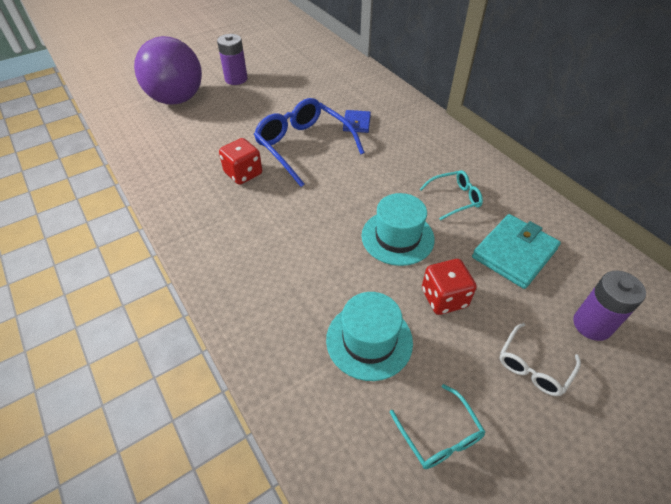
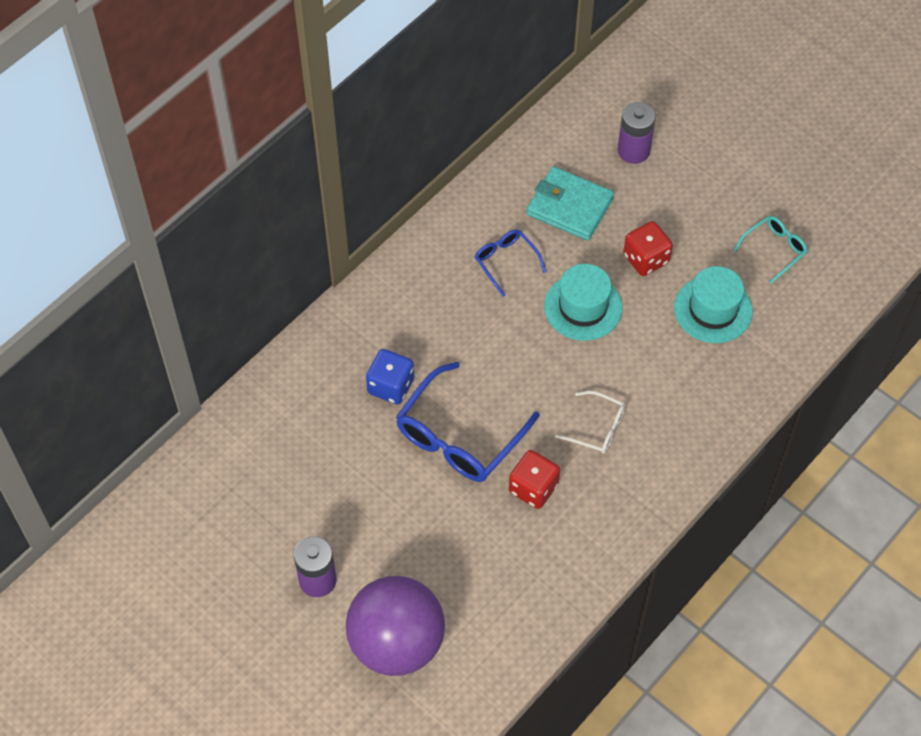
camera: 105 degrees left, 10 degrees up
blue wallet [343,110,371,133] -> blue dice [366,349,414,405]
turquoise glasses [420,170,483,221] -> blue glasses [475,230,546,297]
white glasses [500,323,581,396] -> white glasses moved to [555,391,626,454]

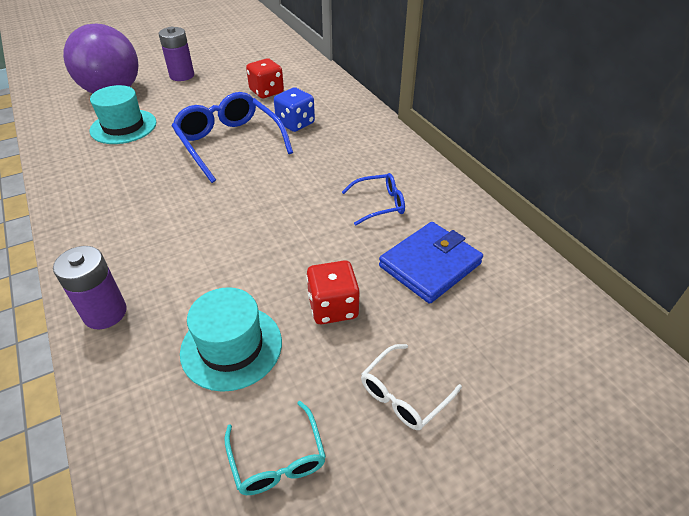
camera: 110 degrees right, 15 degrees down
red dice [509,450,560,509] -> red dice moved to [246,58,284,98]
turquoise wallet [527,166,614,241] -> blue wallet [379,222,483,304]
turquoise hat [544,264,622,341] -> turquoise hat moved to [90,85,156,144]
white glasses [555,391,626,454] -> white glasses moved to [361,344,462,430]
purple battery [618,102,656,164] -> purple battery moved to [53,246,127,329]

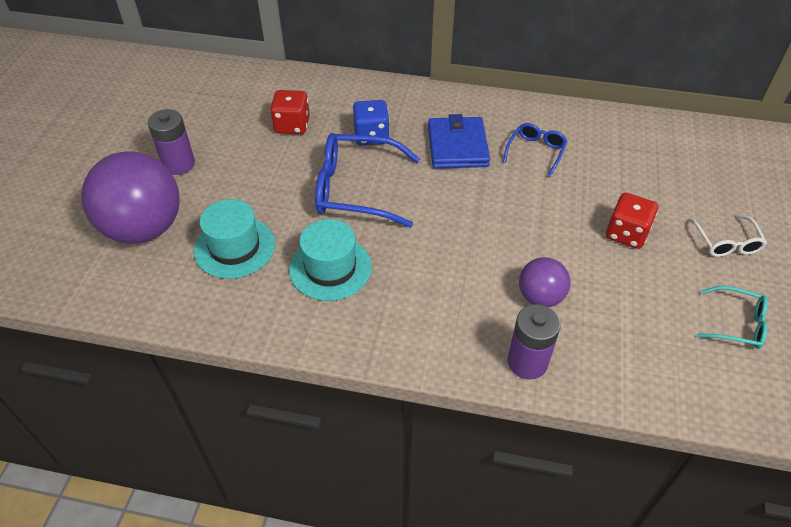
camera: 50 degrees left, 5 degrees up
turquoise hat [180,287,282,392] -> turquoise hat moved to [289,219,372,301]
blue wallet [379,222,483,304] -> blue wallet moved to [428,114,490,169]
none -> purple ball [519,257,570,307]

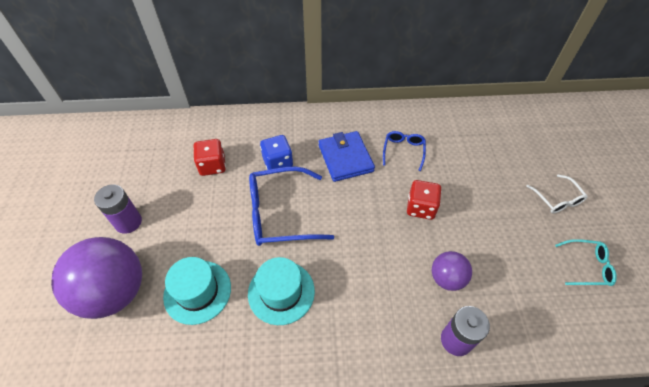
camera: 15 degrees left, 5 degrees up
red dice [606,193,658,249] -> red dice moved to [407,180,441,220]

